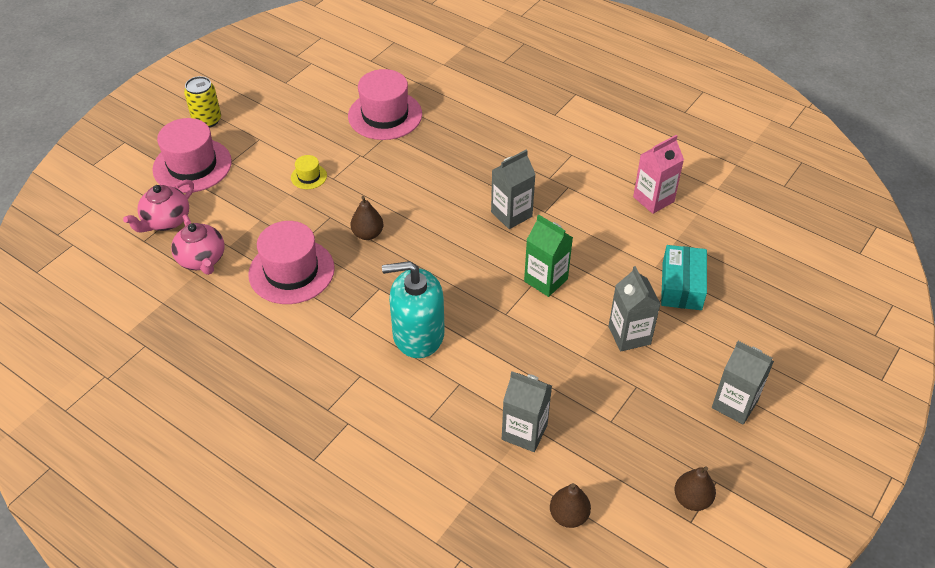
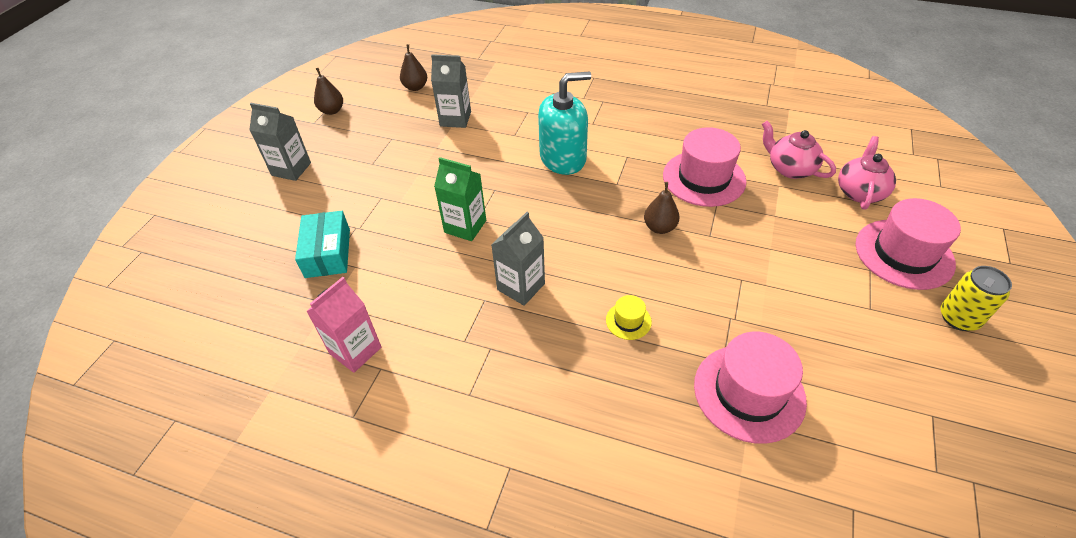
camera: 165 degrees right, 0 degrees up
yellow hat [291,155,327,189] -> yellow hat moved to [606,295,652,340]
grey carton [609,266,661,351] -> none

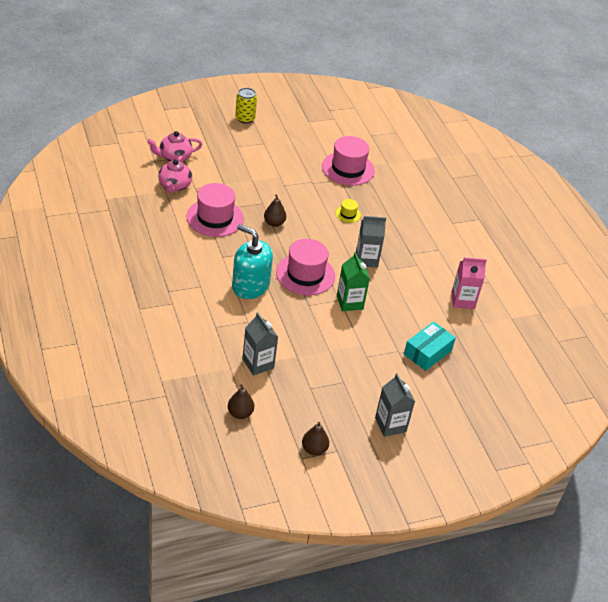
camera: 135 degrees left, 5 degrees down
pink hat [856,198,961,290] -> pink hat moved to [276,239,335,295]

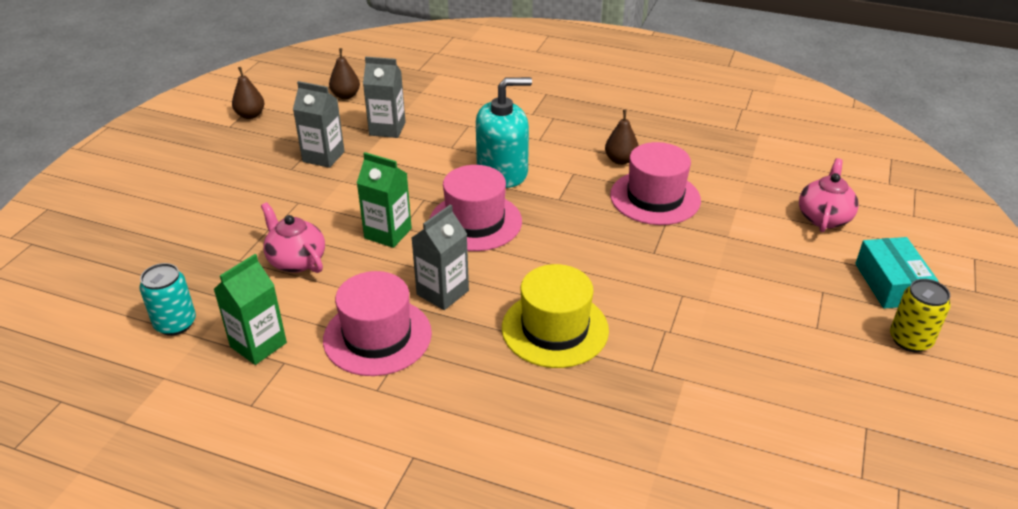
camera: 135 degrees right, 5 degrees down
pink teapot [158,156,192,194] -> pink teapot moved to [261,202,325,273]
brown pear [264,194,286,227] -> brown pear moved to [605,110,639,165]
pink hat [322,136,375,186] -> pink hat moved to [323,271,432,376]
yellow hat [336,199,361,223] -> yellow hat [502,264,609,368], size x2.18
grey carton [375,373,415,437] -> grey carton moved to [293,81,345,168]
turquoise box [404,322,456,371] -> turquoise box moved to [855,237,938,309]
pink carton [451,257,487,309] -> green carton [214,254,287,365]
none -> turquoise can [139,263,196,336]

